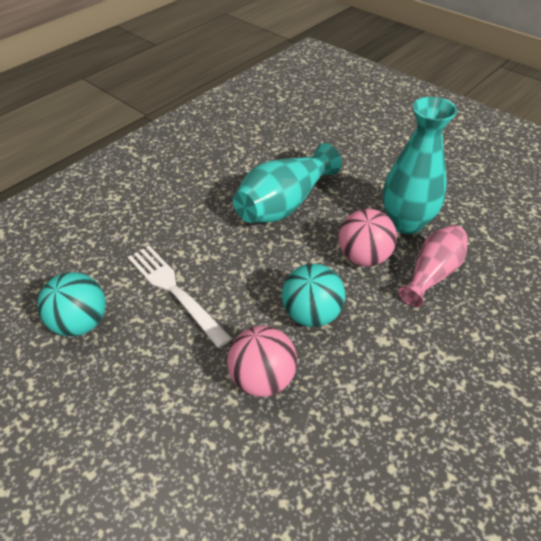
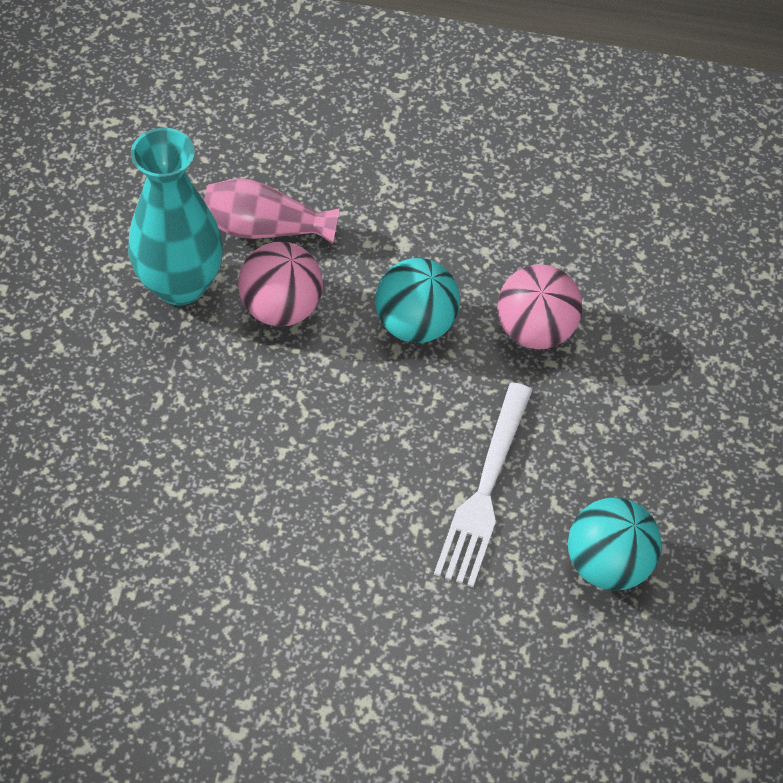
camera: 125 degrees left, 10 degrees up
turquoise vase [233,143,342,223] -> none

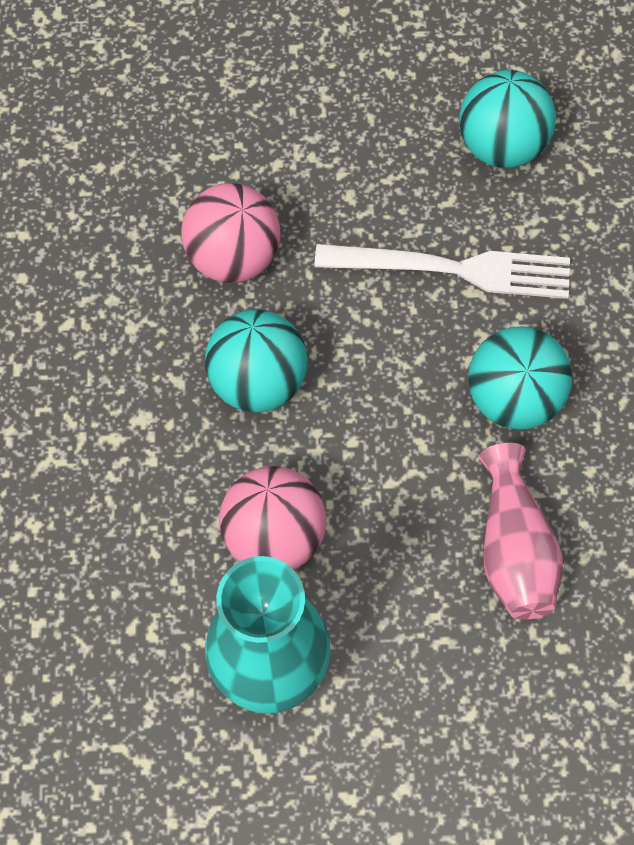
camera: 100 degrees left, 10 degrees up
pink vase [204,178,339,244] -> pink vase moved to [479,443,563,620]
none -> turquoise ball [468,326,572,430]

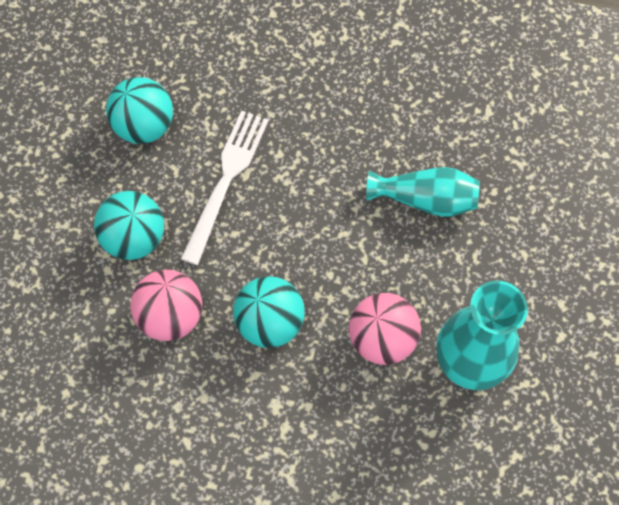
camera: 75 degrees left, 0 degrees up
turquoise ball [468,326,572,430] -> turquoise ball moved to [94,191,164,260]
pink vase [479,443,563,620] -> turquoise vase [366,167,480,217]

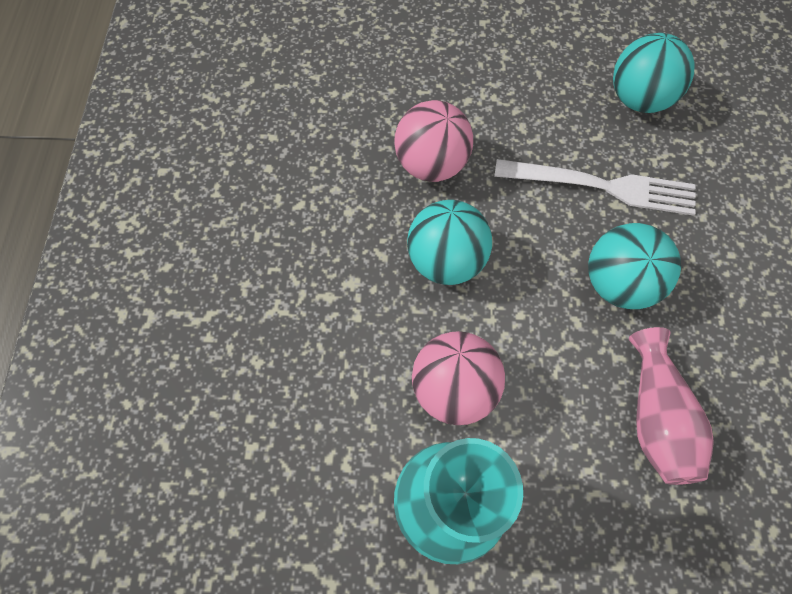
camera: 80 degrees right, 0 degrees up
turquoise ball [94,191,164,260] -> turquoise ball moved to [588,223,681,309]
turquoise vase [366,167,480,217] -> pink vase [629,327,714,485]

